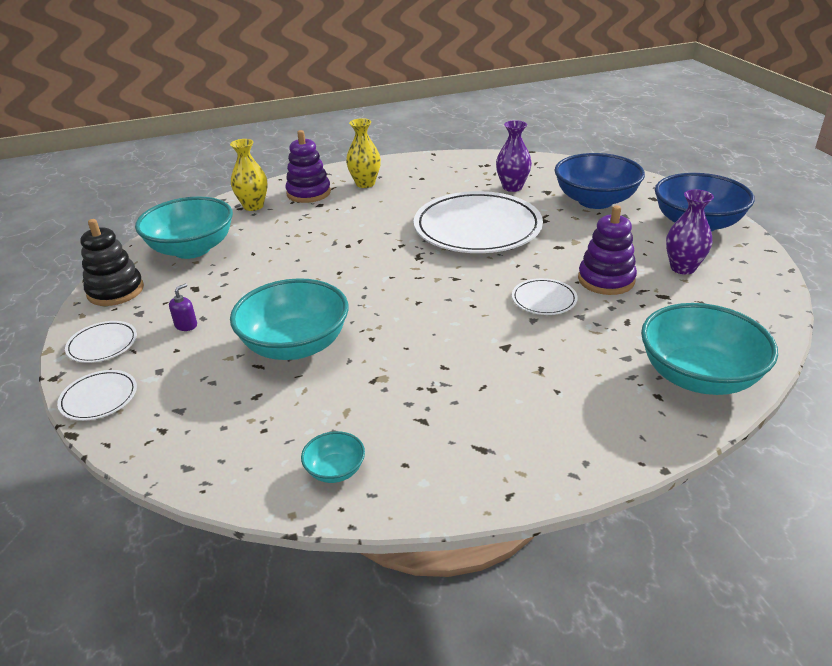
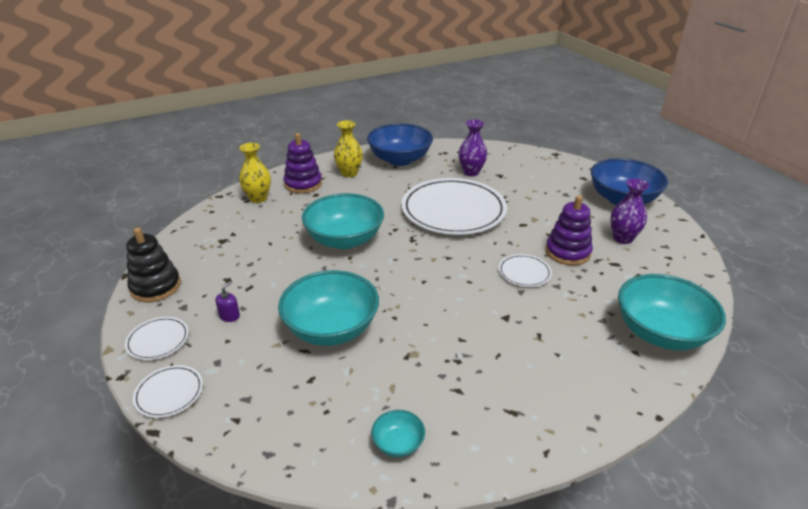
camera: 10 degrees left, 0 degrees up
turquoise bowl [135,196,233,259] -> turquoise bowl moved to [302,193,384,249]
blue bowl [555,153,645,209] -> blue bowl moved to [367,124,433,166]

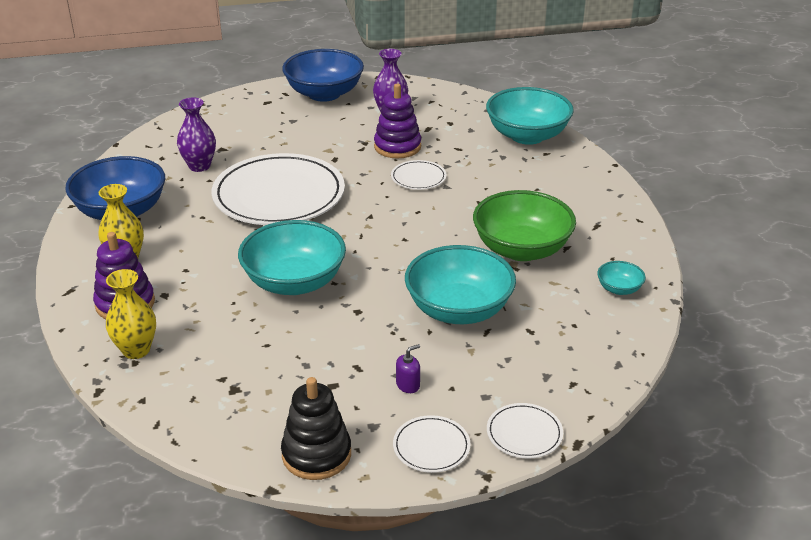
camera: 75 degrees left, 0 degrees up
purple soap dispenser [215,281,240,322] -> purple soap dispenser turned 105 degrees clockwise [396,344,420,393]
none -> green bowl [473,190,576,261]

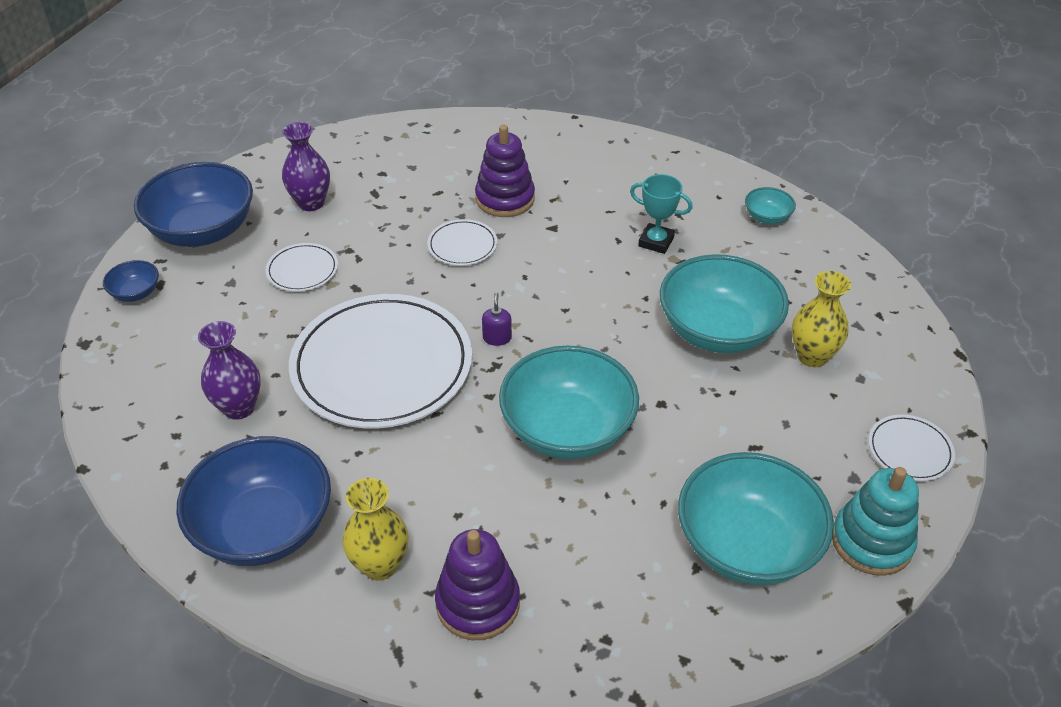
camera: 55 degrees left, 10 degrees up
yellow vase [106,269,156,359] -> yellow vase moved to [792,271,851,367]
black stacking toy [281,377,351,480] -> turquoise stacking toy [832,467,919,576]
purple stacking toy [374,84,421,159] -> purple stacking toy moved to [475,125,535,217]
purple soap dispenser [396,344,420,393] -> purple soap dispenser moved to [482,292,512,346]
green bowl [473,190,576,261] -> turquoise trophy [630,174,693,254]
turquoise bowl [486,87,574,145] -> turquoise bowl moved to [678,452,834,585]
white plate [487,403,563,459] -> white plate moved to [266,243,338,292]
none -> blue bowl [103,260,159,302]

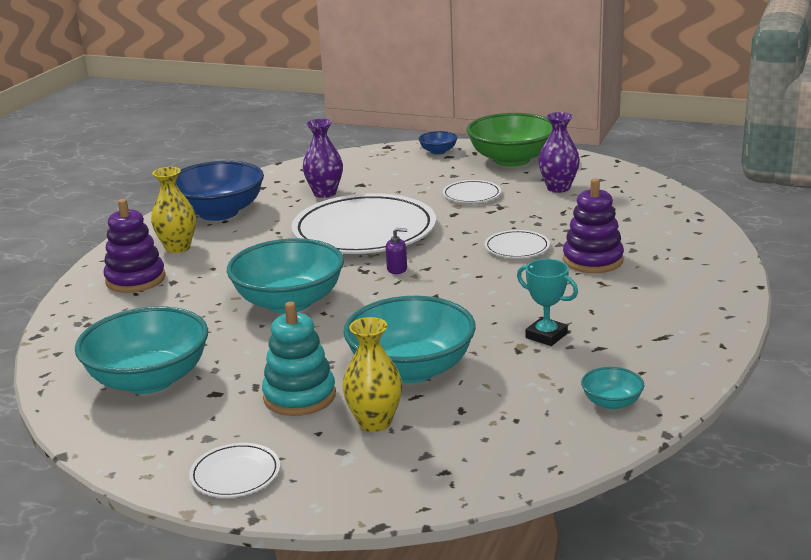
camera: 90 degrees right, 20 degrees down
blue bowl [134,162,253,247] -> green bowl [467,113,552,167]
turquoise trophy [630,174,693,254] -> turquoise trophy turned 75 degrees counterclockwise [517,259,578,346]
turquoise stacking toy [832,467,919,576] -> turquoise stacking toy moved to [262,302,336,416]

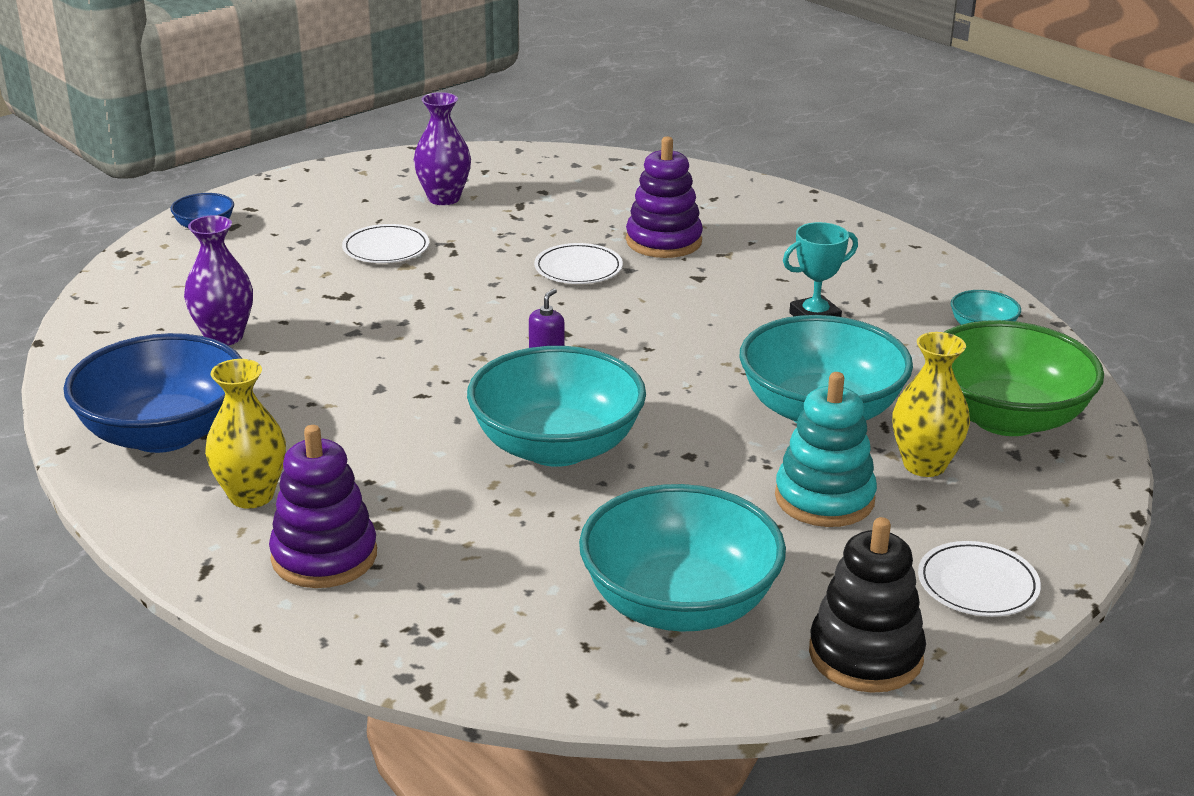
camera: 65 degrees left, 5 degrees up
white plate [291,193,436,254] -> none
green bowl [467,113,552,167] -> green bowl moved to [944,320,1104,436]
none -> black stacking toy [809,517,926,693]

